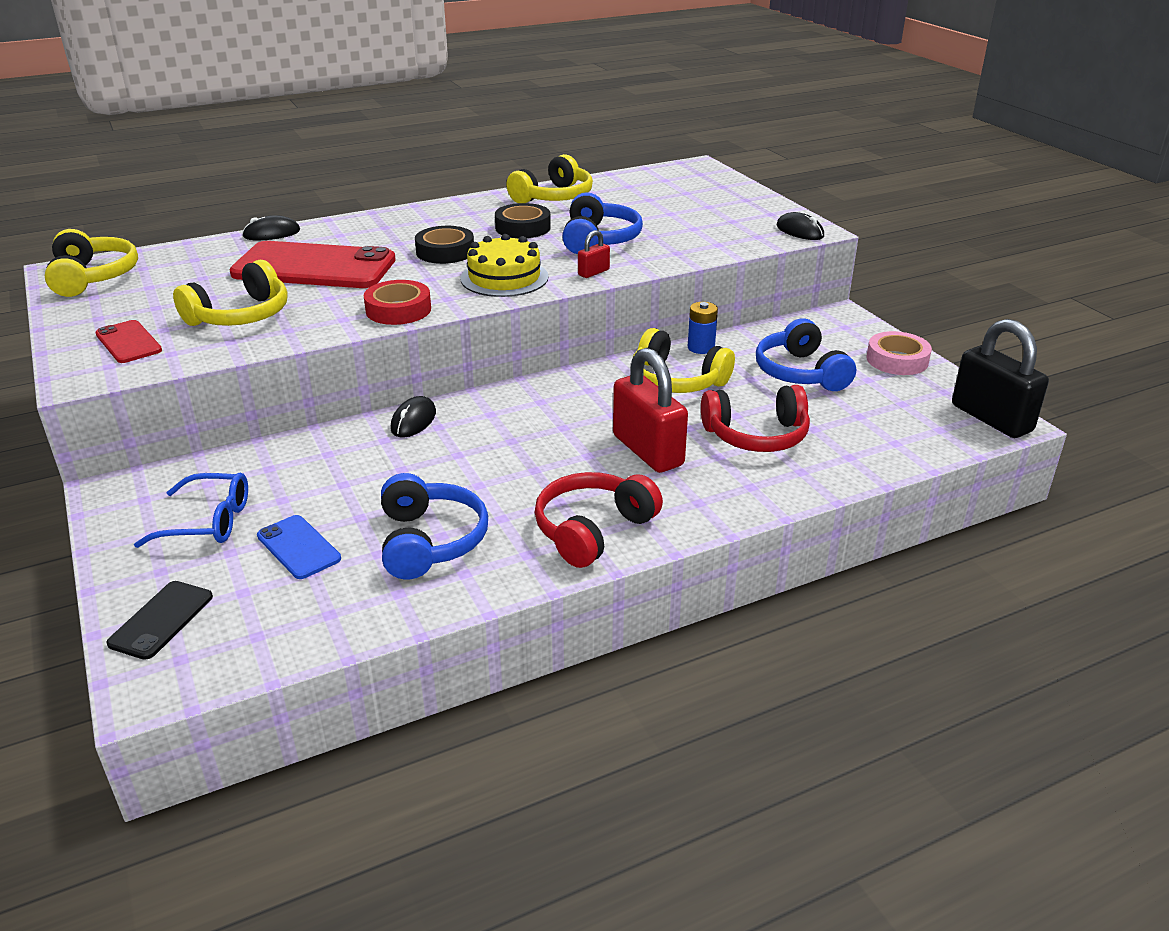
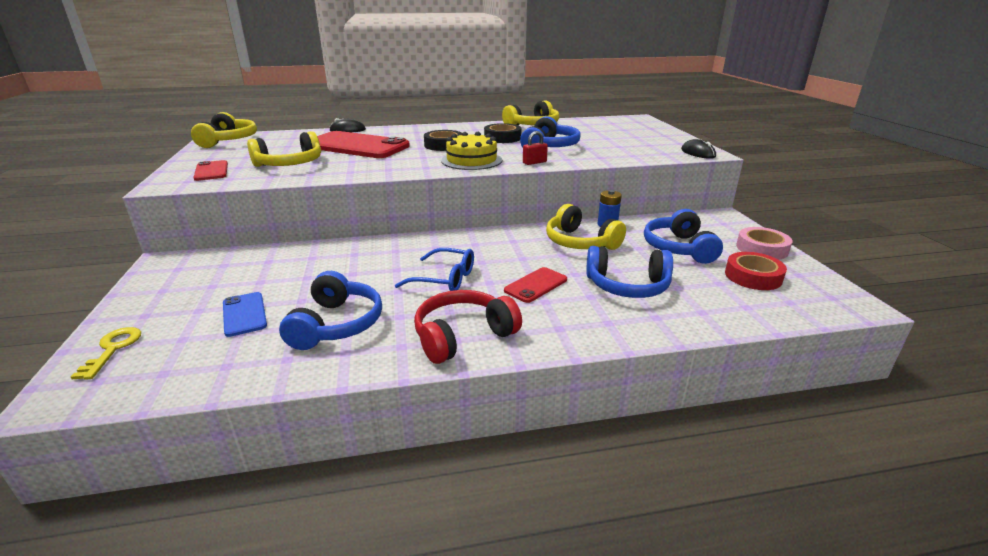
camera: 15 degrees right, 5 degrees down
black phone [106,581,213,660] -> yellow key [71,327,141,380]
blue glasses [134,473,248,548] -> blue glasses moved to [395,248,474,291]
red tape [364,280,431,325] -> red tape moved to [725,252,787,290]
black mouse [390,396,436,438] -> none
red padlock [613,348,688,473] -> red phone [504,267,567,303]
red headphones [701,385,810,452] -> blue headphones [586,246,673,298]
black padlock [952,319,1049,438] -> none

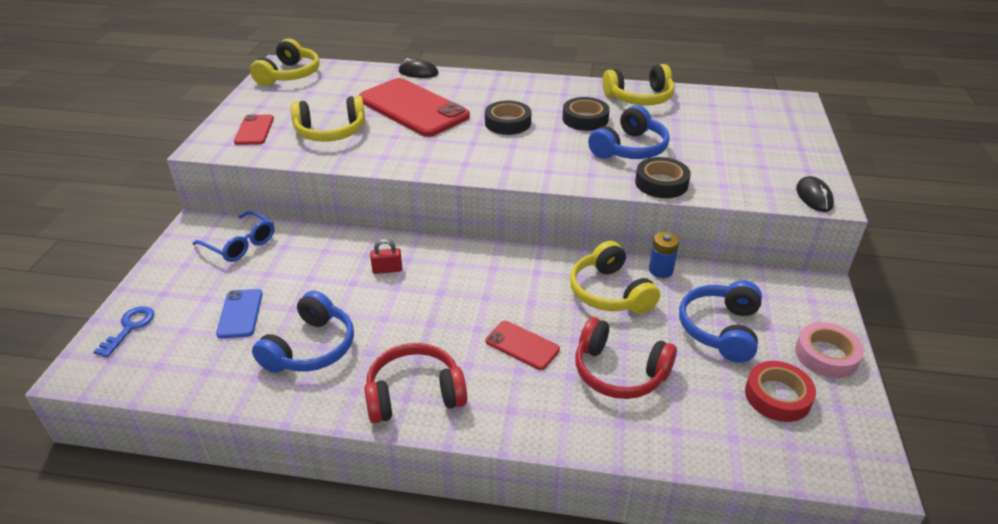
camera: 20 degrees right, 10 degrees up
yellow key [71,327,141,380] -> blue key [93,306,155,357]
blue glasses [395,248,474,291] -> blue glasses moved to [192,211,275,262]
yellow cake [441,132,502,170] -> none
red phone [504,267,567,303] -> red phone turned 60 degrees clockwise [486,321,560,370]
red padlock [523,131,548,165] -> red padlock moved to [370,239,402,274]
blue headphones [586,246,673,298] -> red headphones [575,317,677,399]
none -> black tape [635,157,691,198]

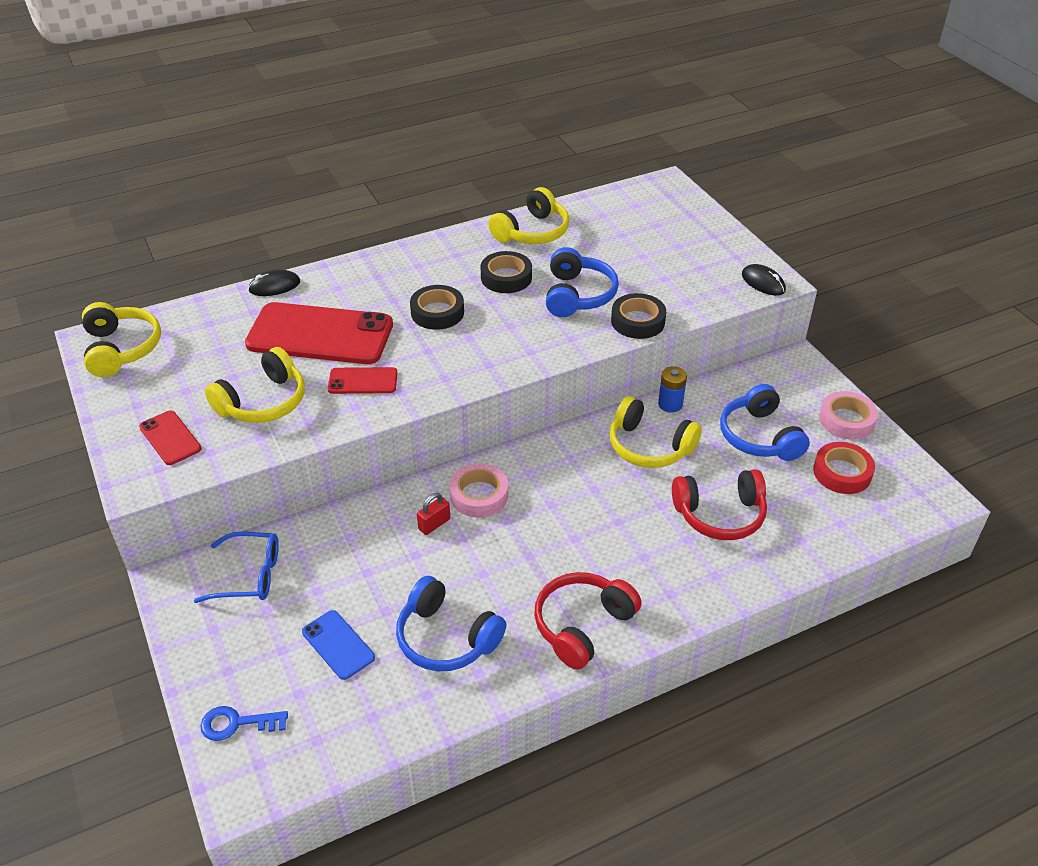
camera: 35 degrees left, 5 degrees up
blue key [93,306,155,357] -> blue key turned 75 degrees counterclockwise [200,706,288,741]
blue headphones [252,291,354,373] -> blue headphones turned 135 degrees clockwise [396,576,506,671]
red phone [486,321,560,370] -> red phone moved to [328,367,398,394]
none -> pink tape [450,463,508,518]

